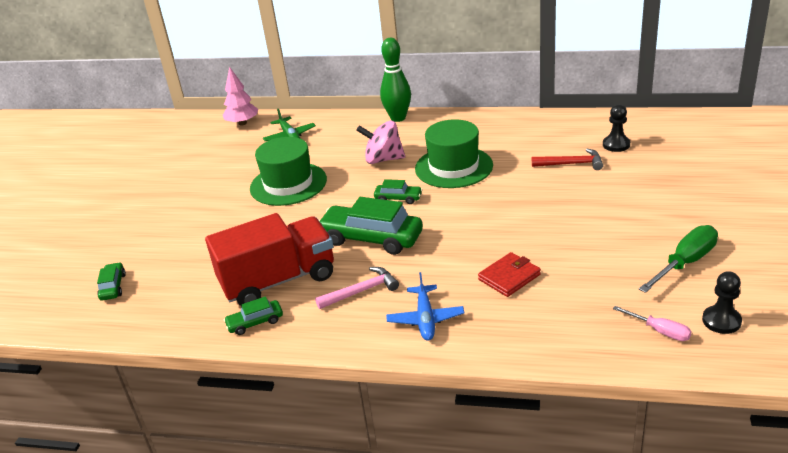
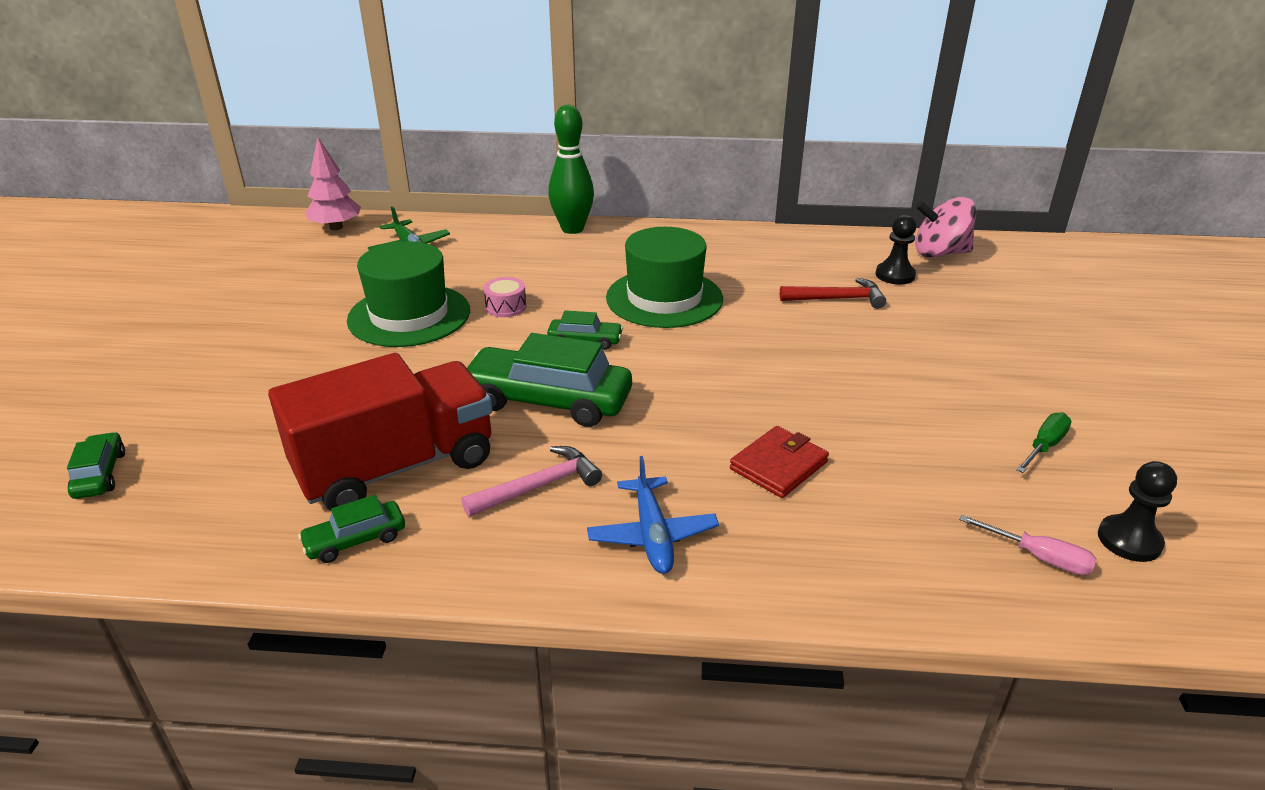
camera: 10 degrees left, 0 degrees up
pink spinning top [356,121,405,164] -> pink spinning top moved to [915,197,976,258]
green screwdriver [639,225,718,293] -> green screwdriver [1016,413,1072,473], size x0.59
none -> pink drum [484,277,527,317]

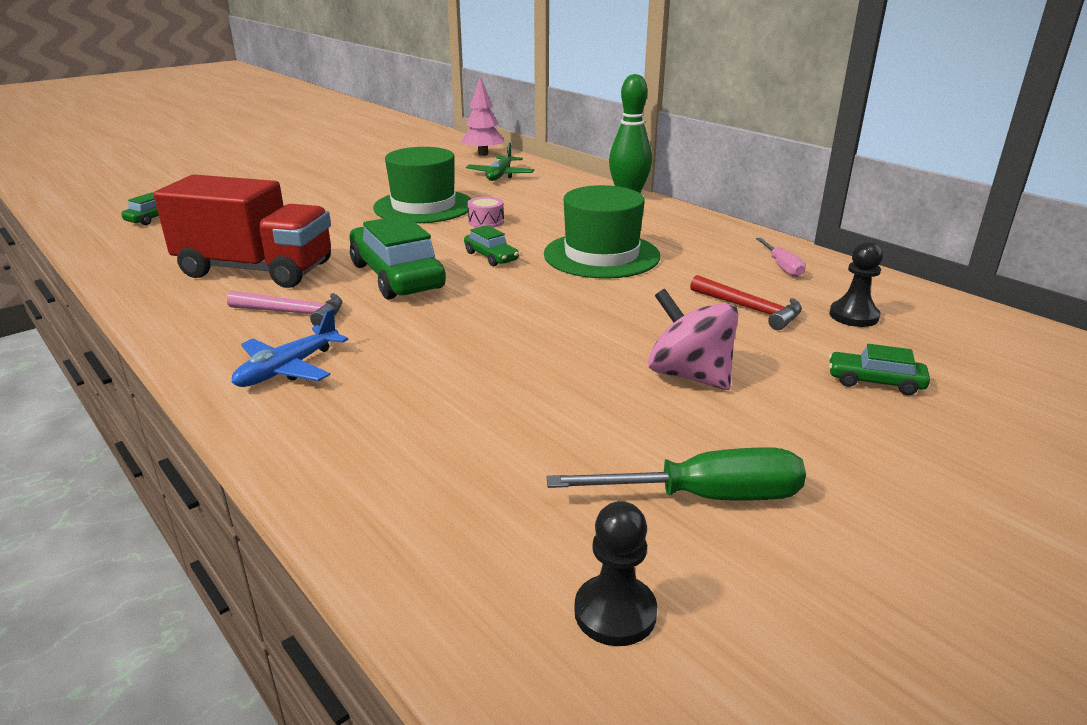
camera: 45 degrees right, 5 degrees down
green car [298,495,405,563] -> green car moved to [829,344,930,395]
red wallet [730,426,829,498] -> none
pink spinning top [915,197,976,258] -> pink spinning top moved to [648,289,739,390]
pink screwdriver [959,515,1097,575] -> pink screwdriver moved to [756,238,806,277]
green screwdriver [1016,413,1072,473] -> green screwdriver [547,447,806,500], size x1.70

